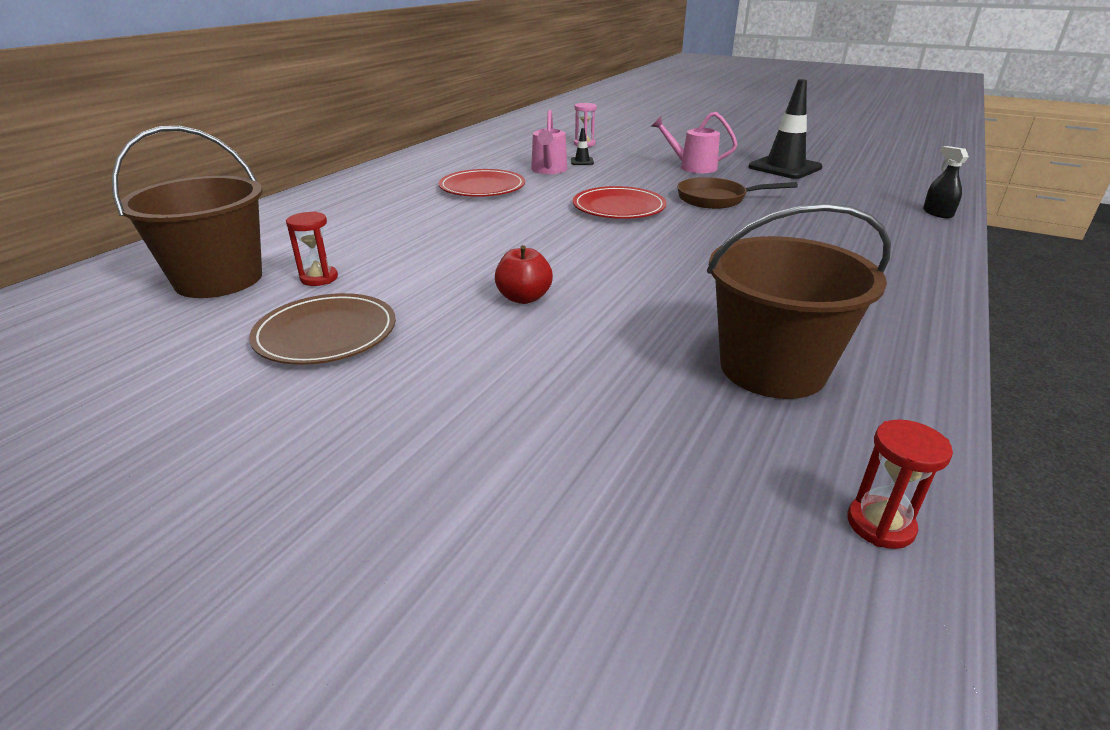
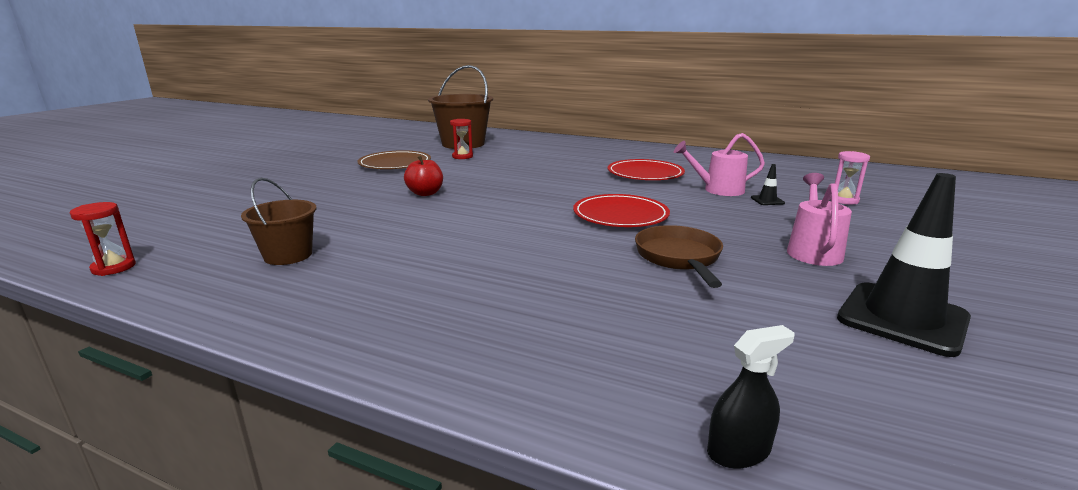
camera: 85 degrees right, 10 degrees down
brown bucket [707,203,891,399] -> brown bucket [241,178,317,265], size x0.58

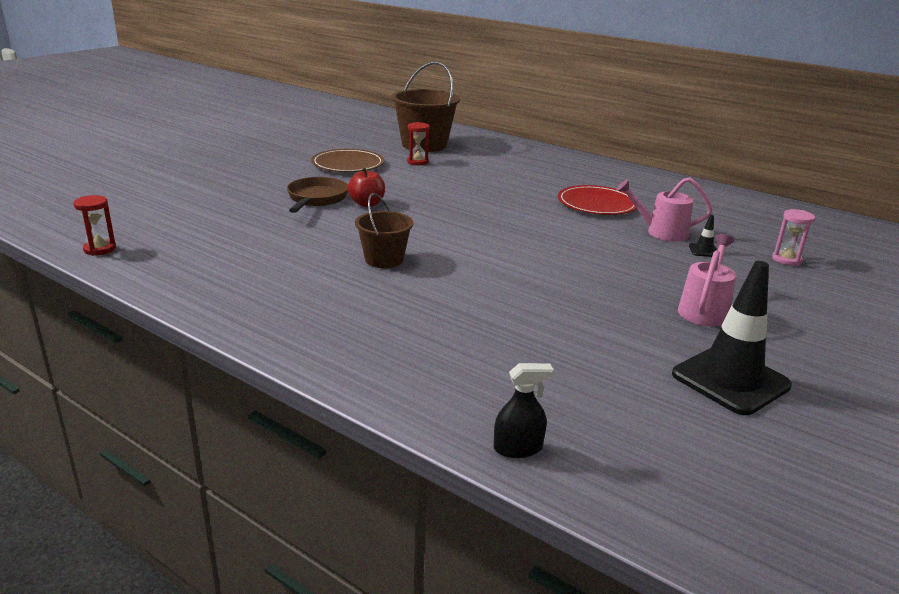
camera: 10 degrees right, 5 degrees up
brown bucket [241,178,317,265] -> brown bucket moved to [355,193,414,268]
red plate [573,194,670,227] -> none
brown pan [635,225,723,288] -> brown pan moved to [287,177,348,213]

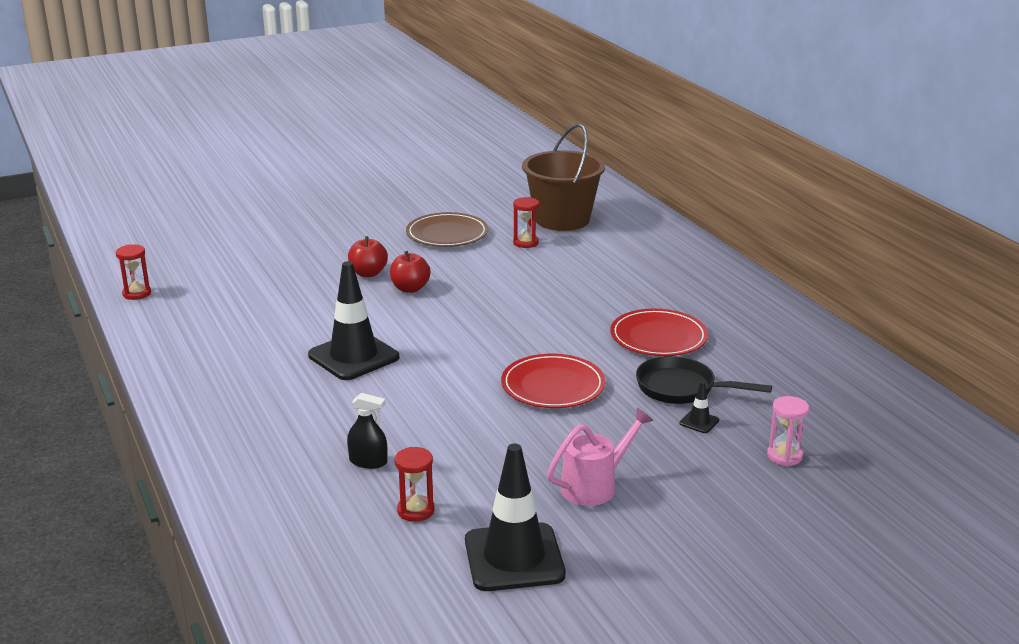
camera: 30 degrees right, 0 degrees up
brown pan [287,177,348,213] -> red apple [348,236,388,277]
brown bucket [355,193,414,268] -> black traffic cone [308,261,399,380]
black spray bottle [494,363,554,458] -> black spray bottle moved to [347,393,388,469]
pink watering can [616,177,713,242] -> black pan [636,356,772,404]
none -> red hourglass [395,447,435,522]
none -> red plate [501,354,606,408]

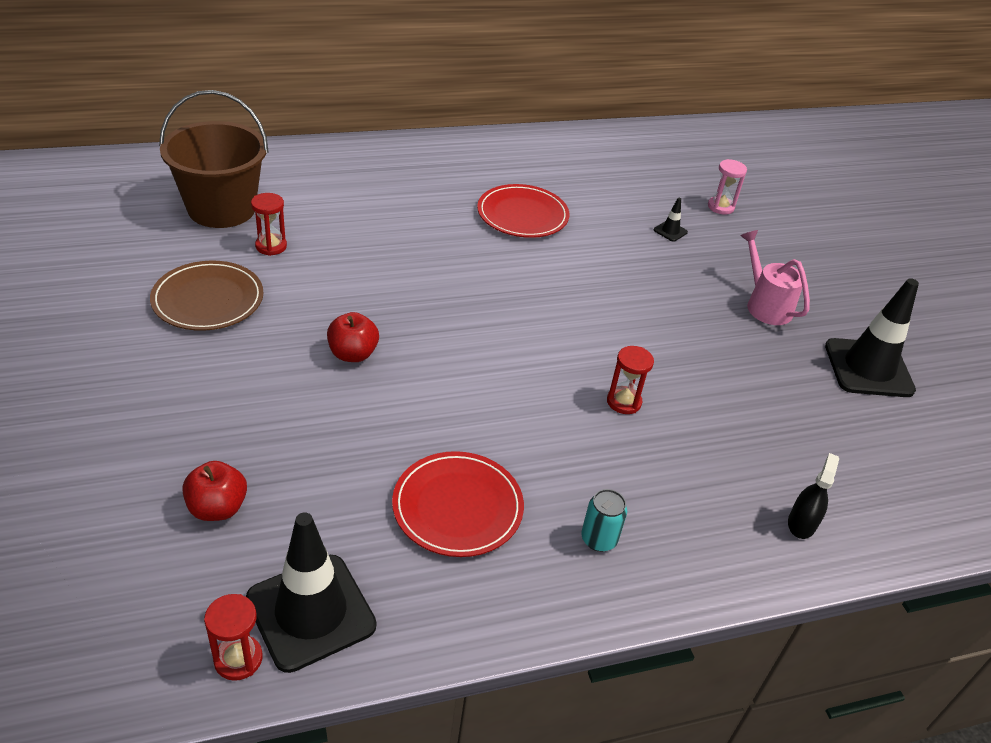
camera: 85 degrees left, 15 degrees up
black traffic cone [308,261,399,380] -> black traffic cone moved to [246,513,376,673]
black spray bottle [347,393,388,469] -> black spray bottle moved to [788,453,839,539]
red apple [348,236,388,277] -> red apple moved to [182,461,247,521]
red hourglass [395,447,435,522] -> red hourglass moved to [607,346,654,414]
red plate [501,354,606,408] -> red plate moved to [392,451,524,557]
black pan [636,356,772,404] -> none
none -> turquoise can [581,489,627,552]

